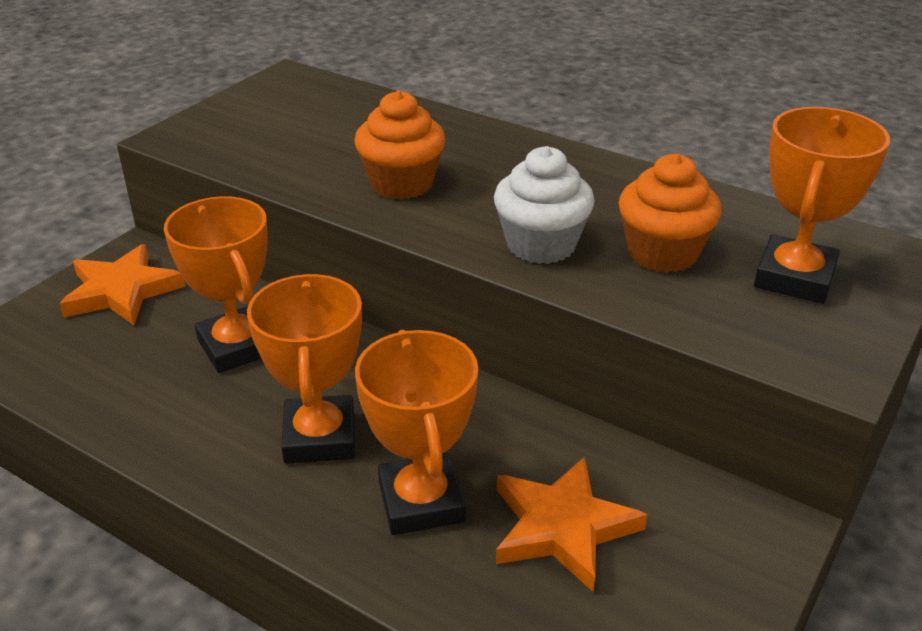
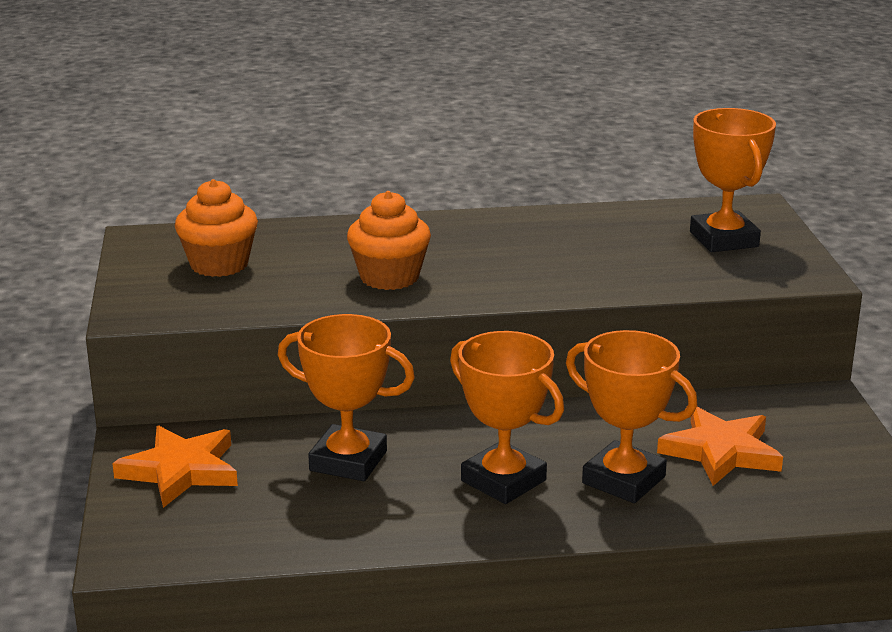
camera: 40 degrees left, 10 degrees down
white cupcake [494,146,595,264] -> none
orange cupcake [619,154,722,273] -> orange cupcake moved to [175,179,258,277]

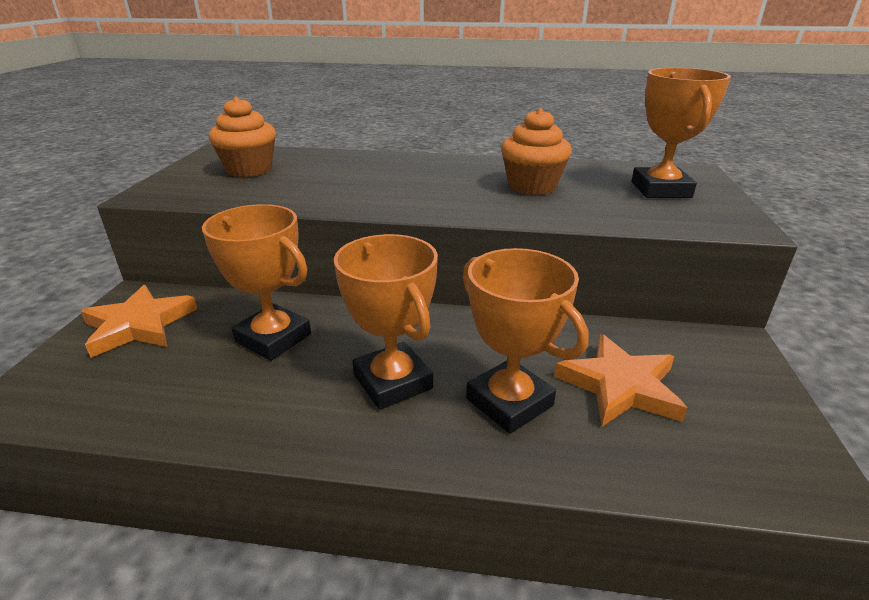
camera: 15 degrees right, 5 degrees up
orange cupcake [347,191,431,290] -> orange cupcake moved to [501,108,572,195]

